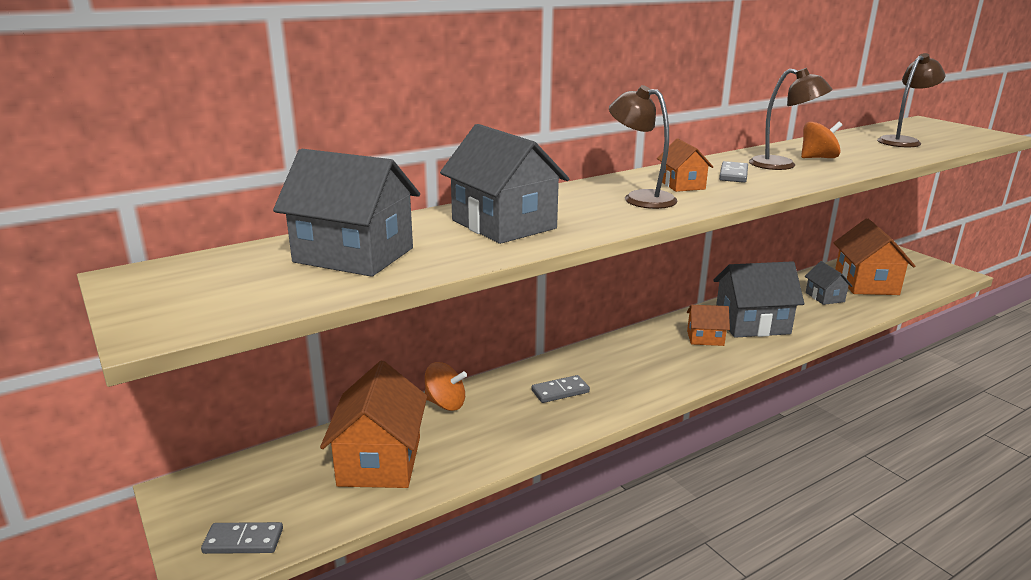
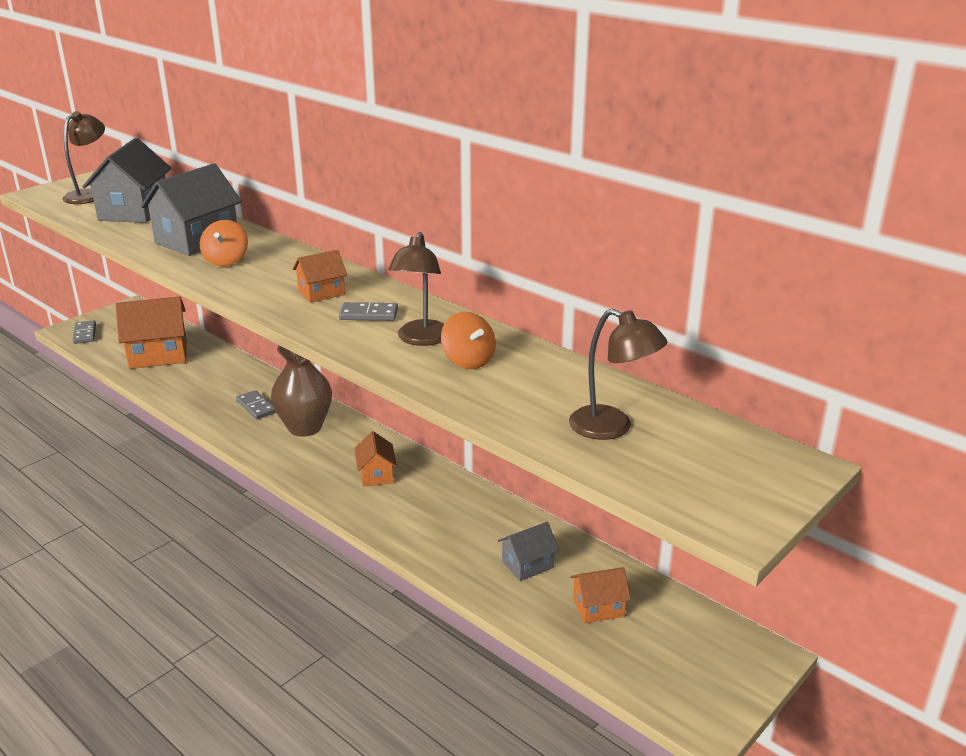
camera: 75 degrees right, 5 degrees up
orange spinning top [425,362,467,411] -> orange spinning top moved to [200,220,248,266]
brown lamp [609,85,677,209] -> brown lamp moved to [62,111,105,204]
grey house [713,261,804,338] -> none
orange house [833,218,915,295] -> orange house [570,567,631,624], size x0.53
none -> brown vase [271,345,332,437]

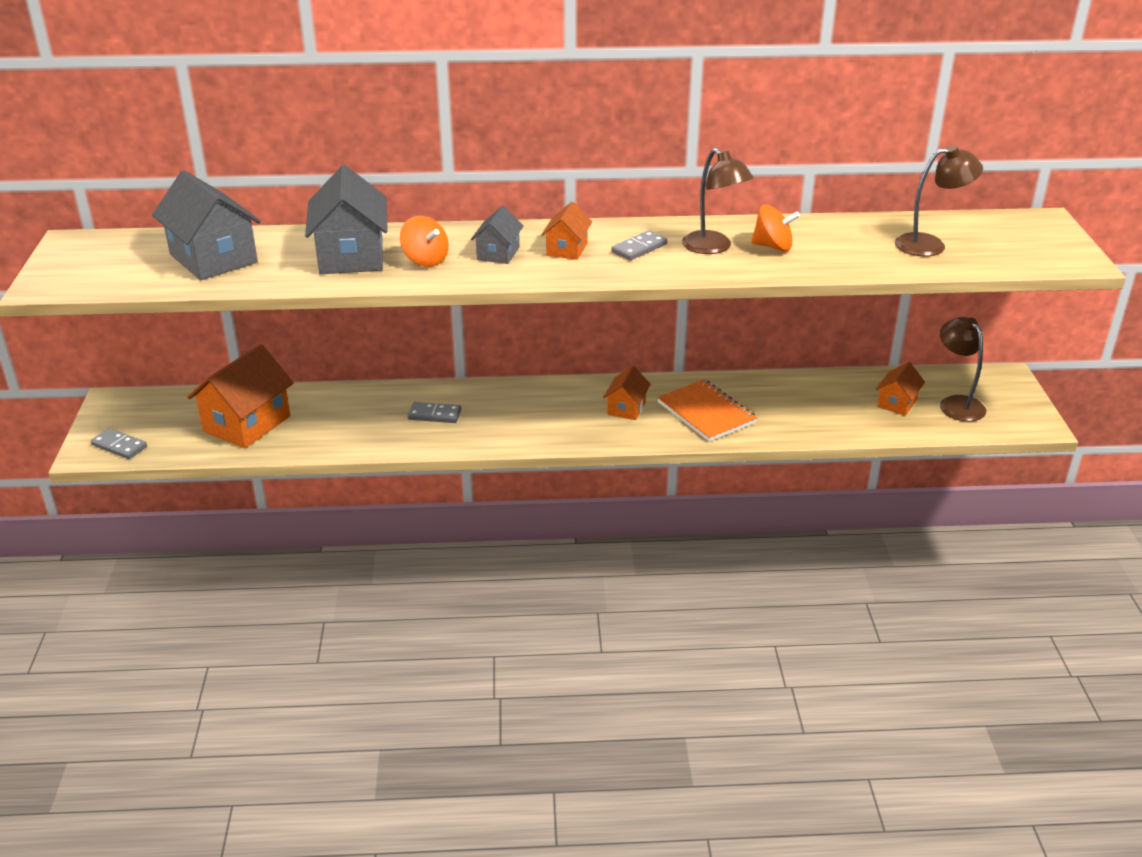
camera: 45 degrees left, 5 degrees up
brown lamp [62,111,105,204] -> brown lamp moved to [940,317,986,421]
brown vase [271,345,332,437] -> none
orange house [354,431,397,487] -> orange house turned 75 degrees clockwise [603,366,651,420]
grey house [498,522,559,581] -> grey house moved to [471,206,524,264]
none -> orange notebook [657,379,757,442]

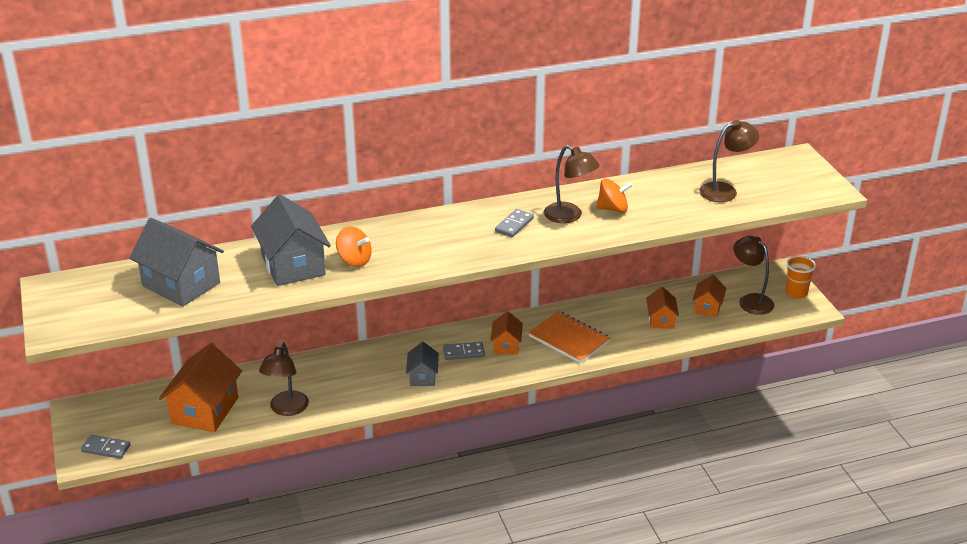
camera: 15 degrees left, 0 degrees up
grey domino [408,402,461,423] -> grey domino moved to [443,342,485,360]
grey house [471,206,524,264] -> grey house moved to [406,342,439,386]
orange house [541,202,592,260] -> orange house moved to [646,287,679,328]
none -> brown lamp [259,342,309,416]
none -> orange cup [785,256,816,299]

